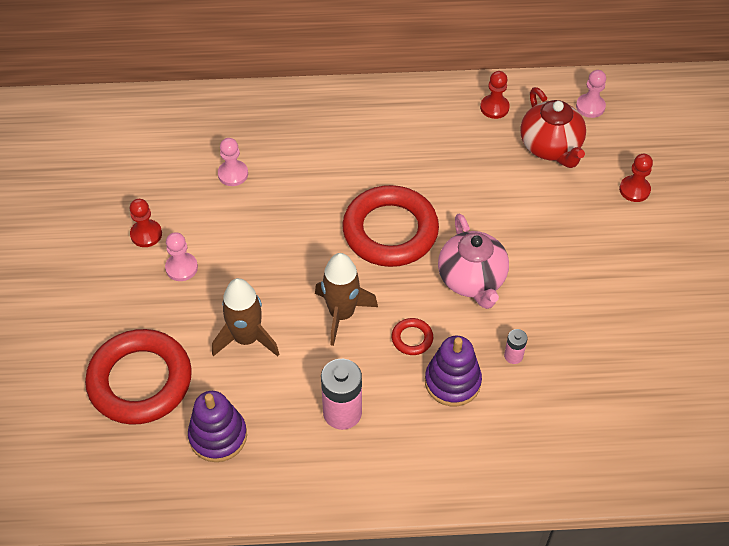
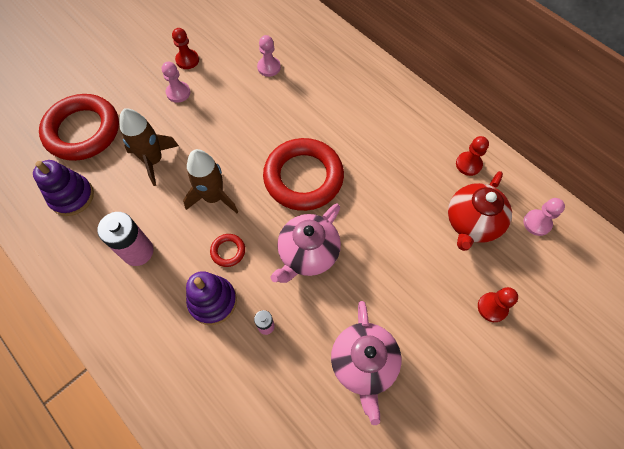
camera: 50 degrees right, 10 degrees up
none -> pink teapot [331,301,401,425]

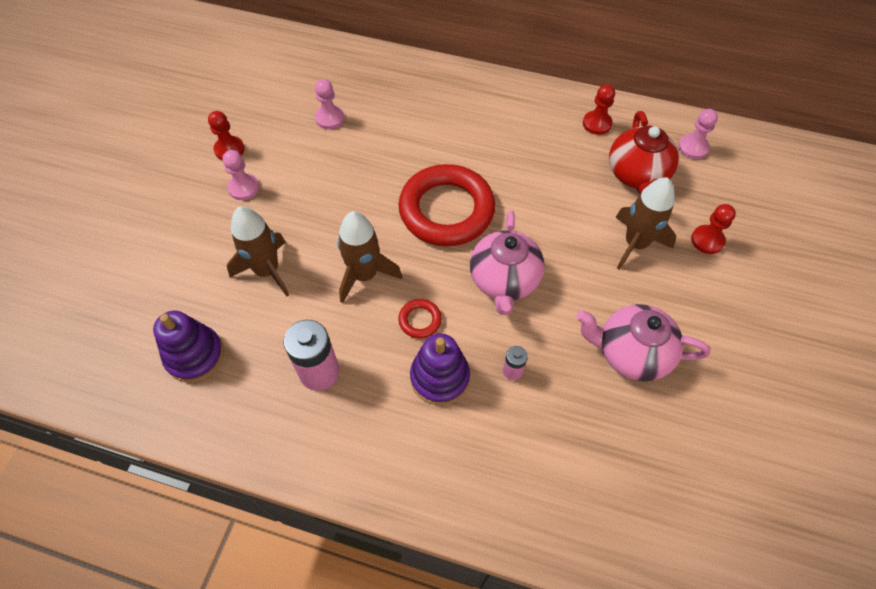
camera: 30 degrees left, 5 degrees down
red ring [39,94,119,161] -> none
pink teapot [331,301,401,425] -> pink teapot turned 135 degrees clockwise [576,304,710,382]
none -> brown rocket [615,177,676,270]

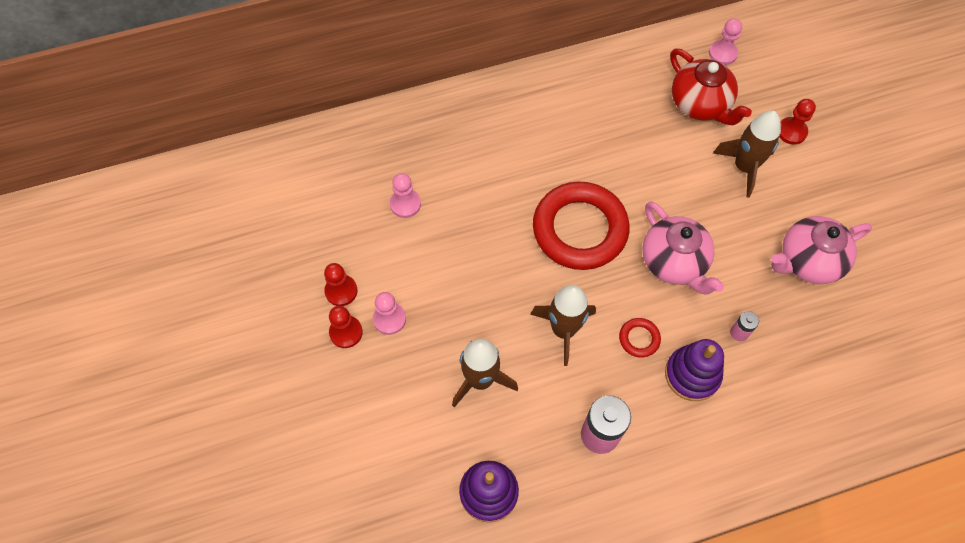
camera: 35 degrees left, 5 degrees up
red pawn [583,84,615,135] -> red pawn moved to [329,306,363,348]

